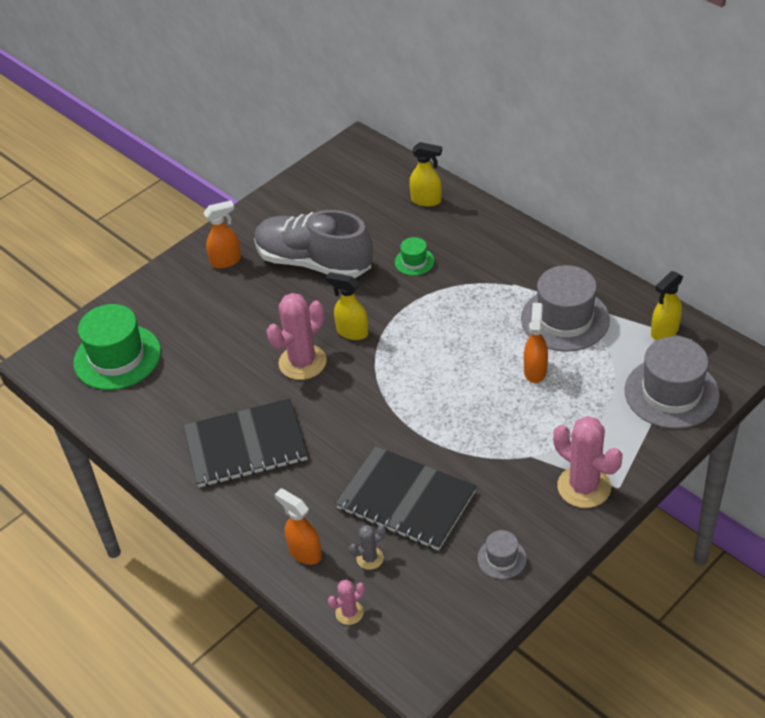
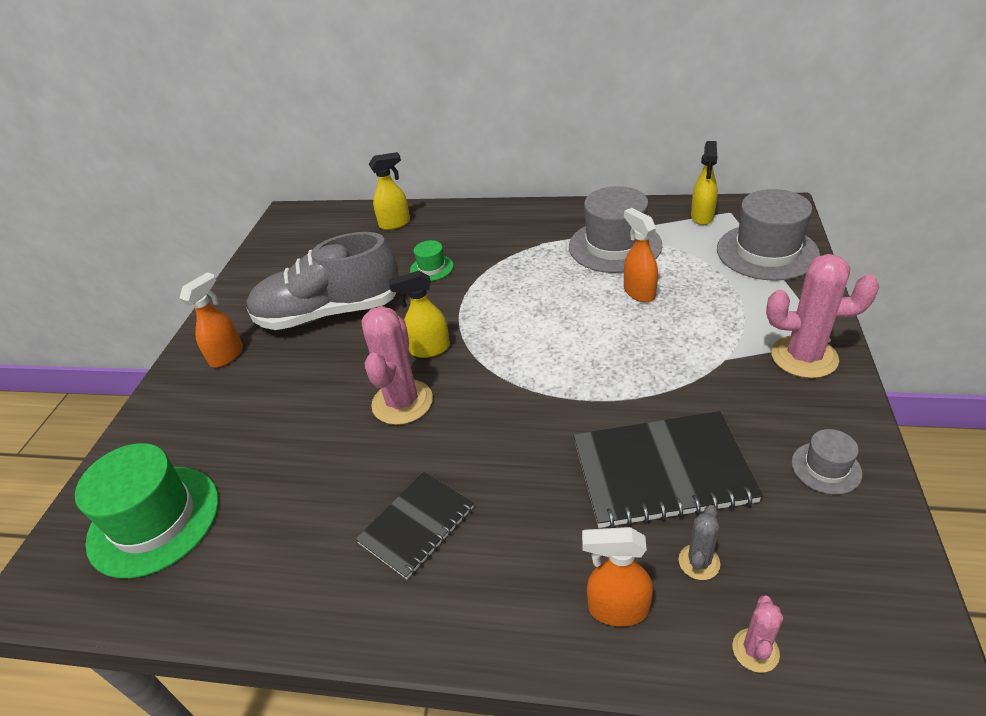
camera: 35 degrees left, 5 degrees down
black notebook [184,399,308,487] -> black notebook [355,472,474,579], size x0.62

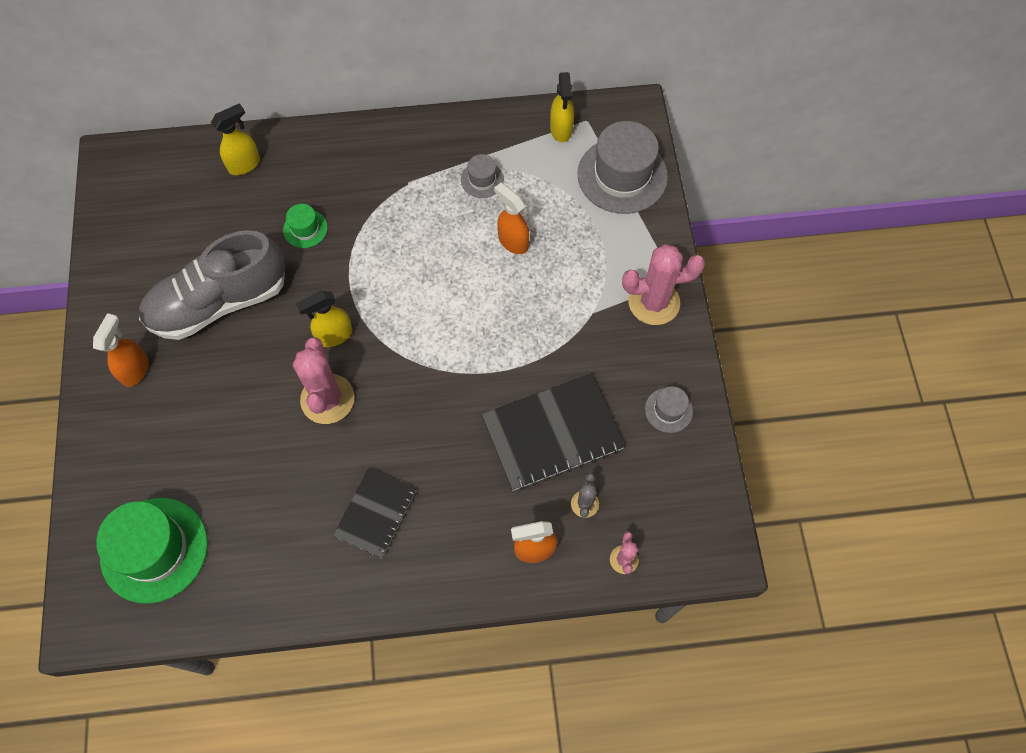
camera: 20 degrees left, 25 degrees up
grey hat [569,186,662,273] -> grey hat [461,154,504,198], size x0.48

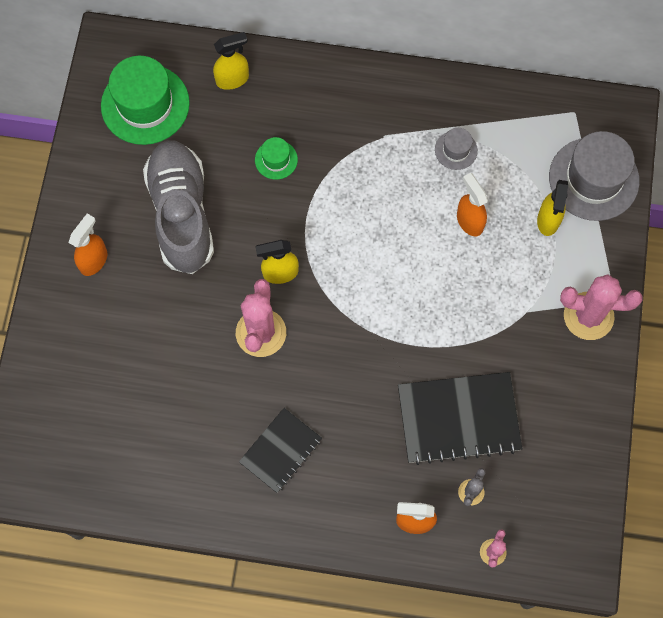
camera: 15 degrees right, 5 degrees up
green hat [96,498,208,603] -> green hat moved to [101,56,190,145]
grey shoe [139,230,285,340] -> grey shoe turned 90 degrees clockwise [143,140,214,274]
yellow spray bottle [550,72,574,142] -> yellow spray bottle moved to [537,180,568,236]
grey hat [645,386,693,433] -> none

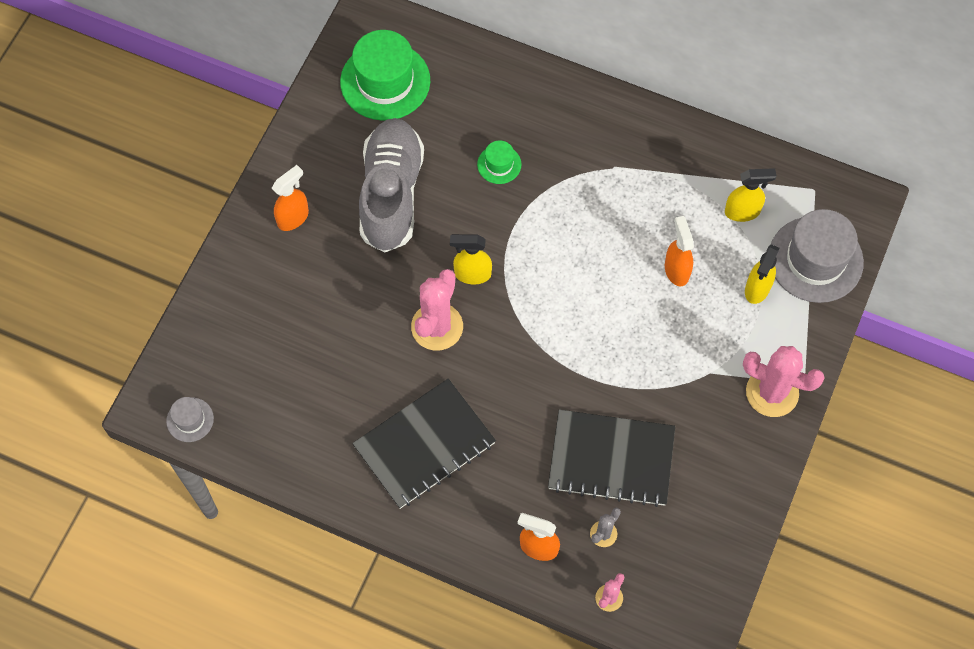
camera: 15 degrees right, 5 degrees down
yellow spray bottle [213,32,249,90] -> yellow spray bottle moved to [725,168,776,222]
black notebook [239,408,322,493] -> black notebook [352,378,496,509], size x1.61
grey hat [435,128,478,170] -> grey hat moved to [166,397,214,442]

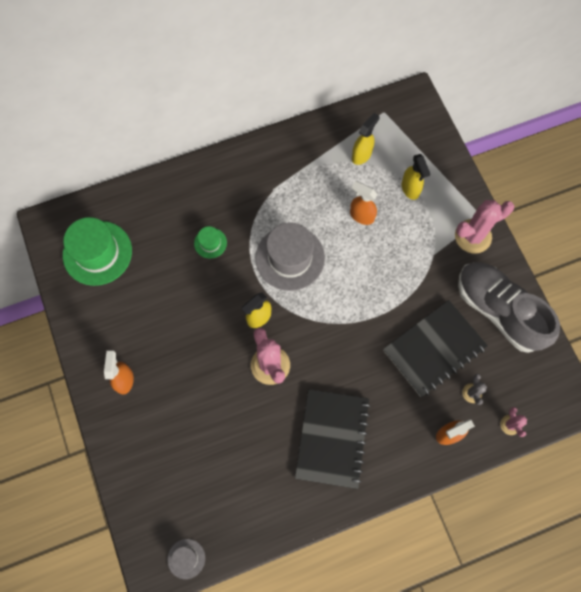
camera: 45 degrees left, 5 degrees up
grey shoe [359,118,424,253] -> grey shoe moved to [458,262,560,353]
grey hat [771,209,864,303] -> grey hat moved to [256,222,325,291]

